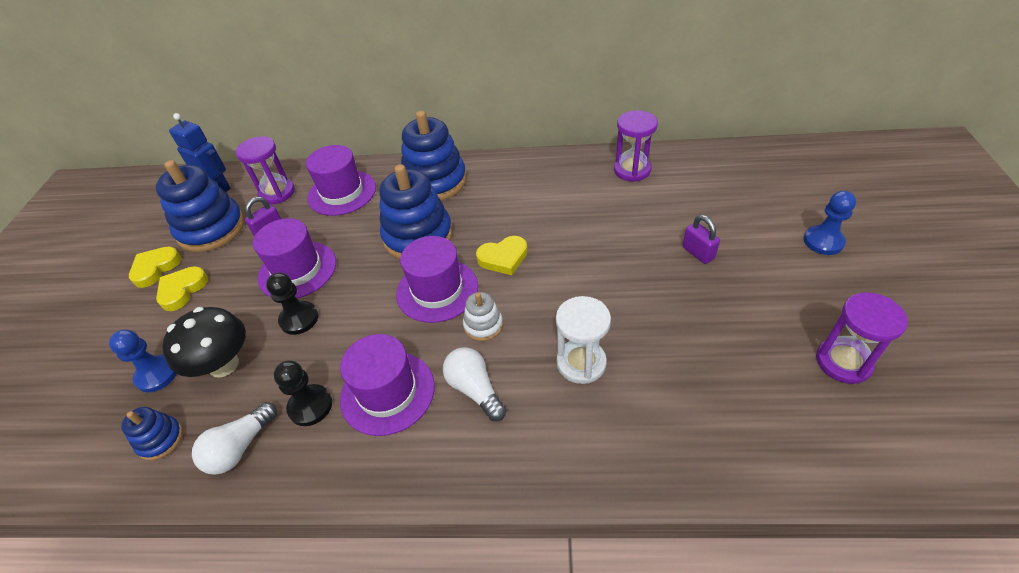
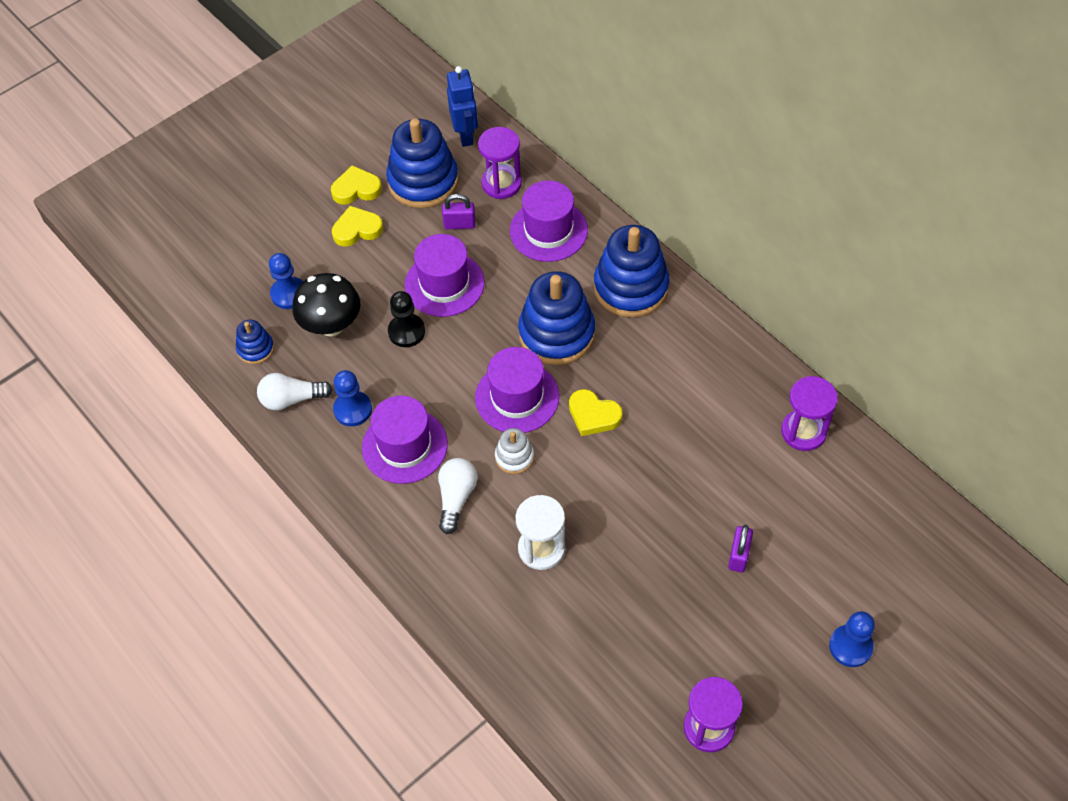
camera: 45 degrees right, 10 degrees up
black pawn [274,360,332,426] -> blue pawn [333,370,372,426]

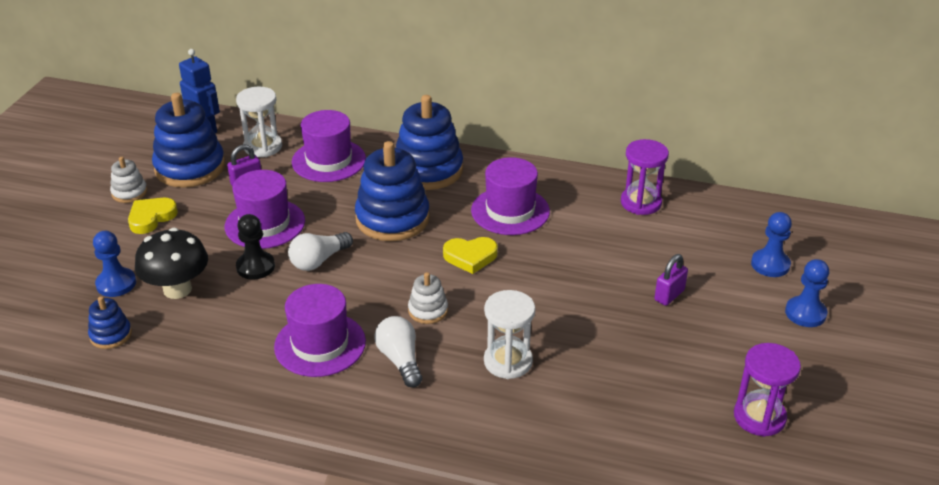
camera: 35 degrees left, 20 degrees down
white light bulb [257,373,333,410] -> white light bulb moved to [288,232,353,271]
yellow heart [331,165,382,204] -> white stacking toy [110,157,147,203]
blue pawn [333,370,372,426] -> blue pawn moved to [751,212,792,277]
purple hat [475,347,559,433] -> purple hat moved to [471,157,550,235]
purple hourglass [478,127,522,199] -> white hourglass [236,87,282,157]
purple padlock [728,525,753,572] -> purple padlock turned 60 degrees clockwise [654,254,688,306]

